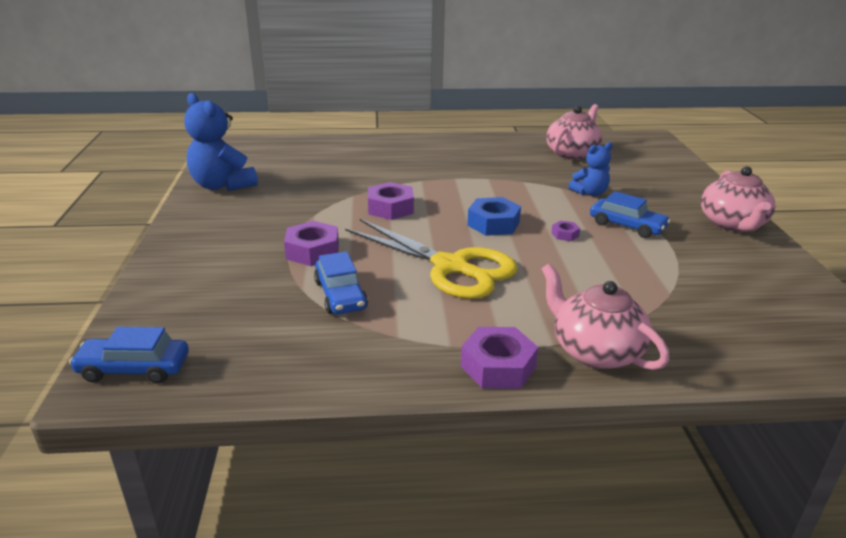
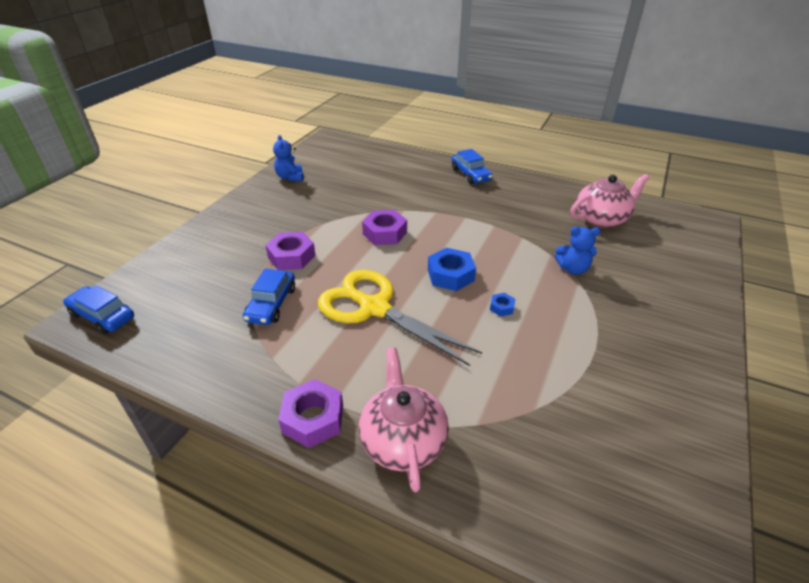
camera: 30 degrees right, 10 degrees up
blue teddy bear [185,93,258,191] -> blue teddy bear [273,135,304,181], size x0.58
yellow scissors [345,219,518,299] -> yellow scissors turned 150 degrees clockwise [318,270,482,366]
purple nut [551,220,580,241] -> blue nut [490,293,515,317]
blue car [590,191,671,238] -> blue car moved to [451,149,493,184]
pink teapot [701,166,775,232] -> none

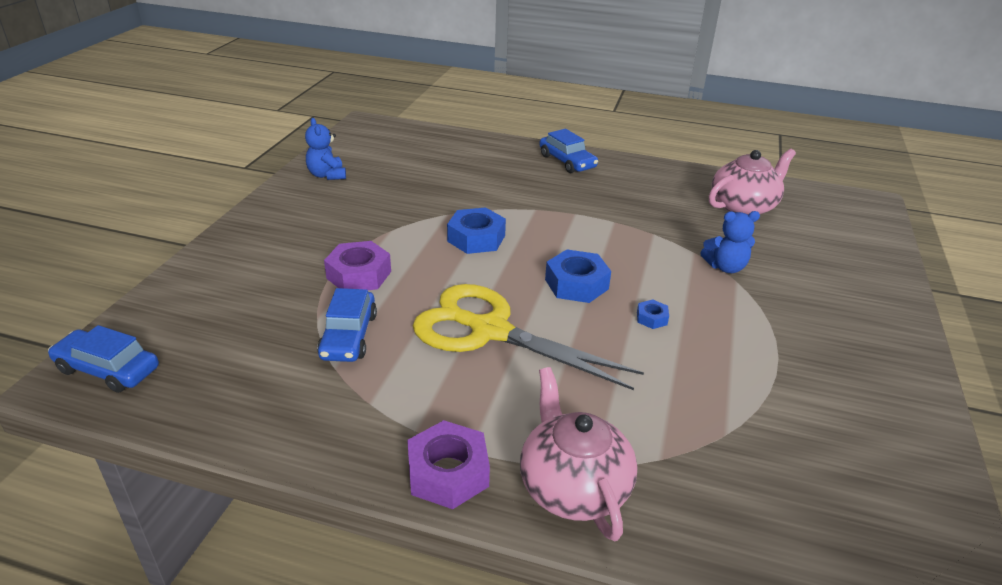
camera: 10 degrees left, 5 degrees down
purple nut [362,210,407,245] -> blue nut [447,207,506,254]

